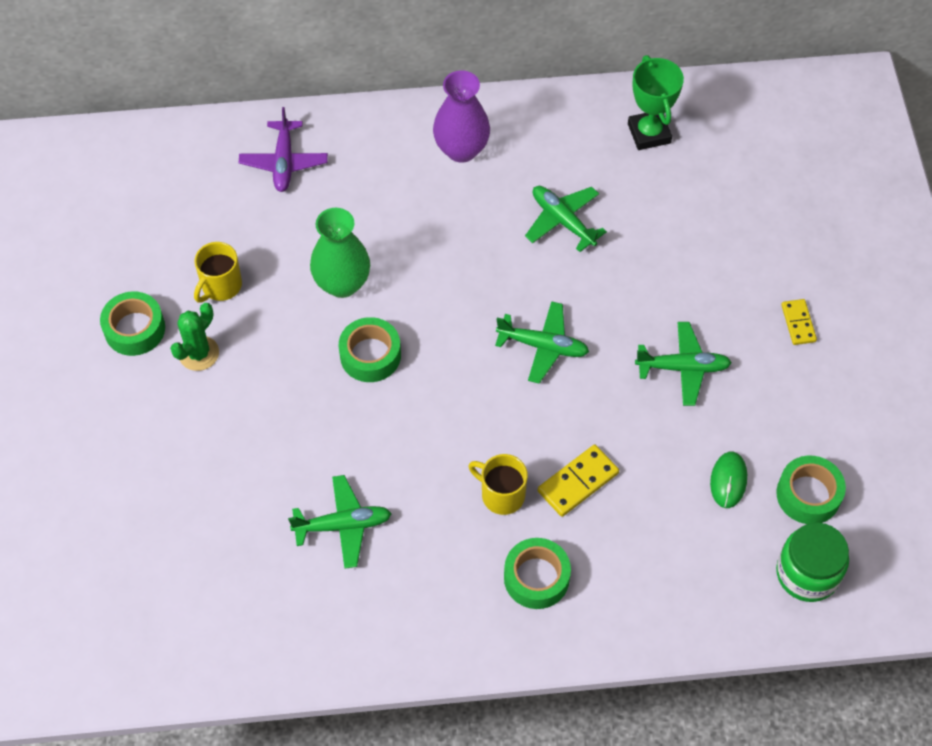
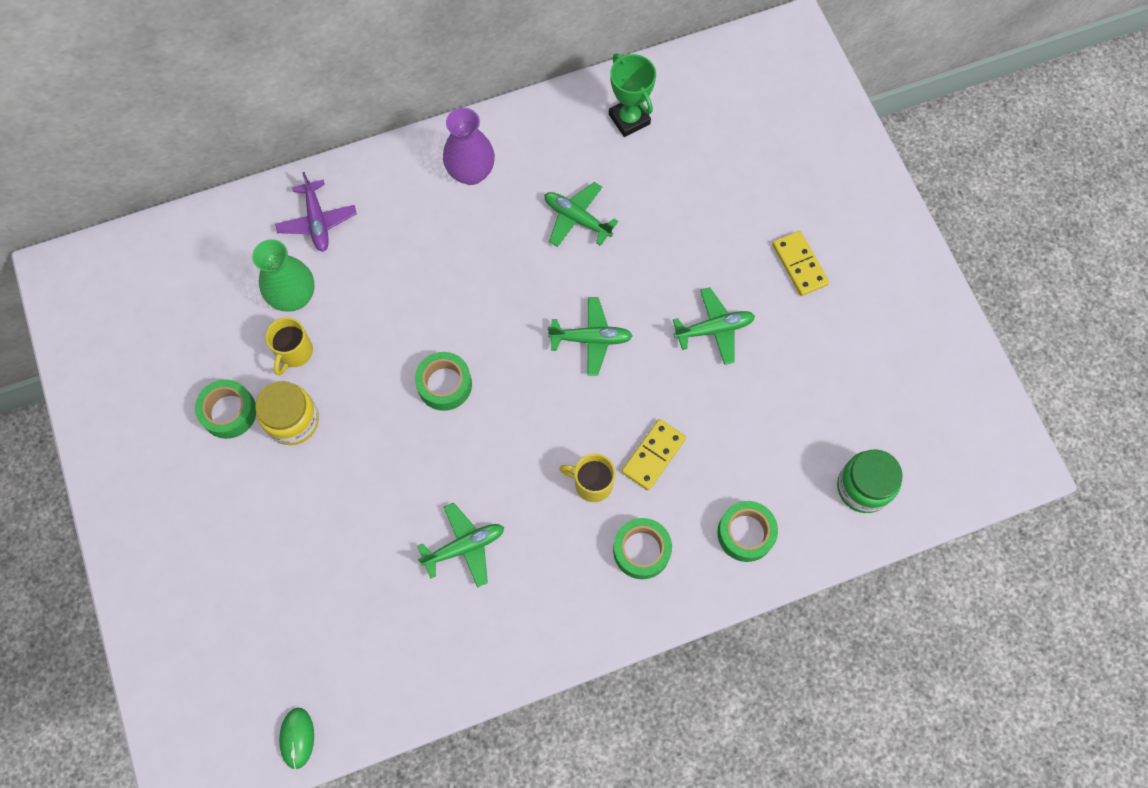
camera: 15 degrees left, 10 degrees up
green cactus [170,303,219,371] -> yellow jar [255,381,319,445]
green vase [310,208,370,298] -> green vase moved to [252,239,315,312]
green mouse [710,452,747,508] -> green mouse moved to [279,708,314,770]
green tape [776,456,846,524] -> green tape moved to [717,501,778,562]
yellow domino [781,299,817,345] -> yellow domino [772,231,829,296], size x1.51

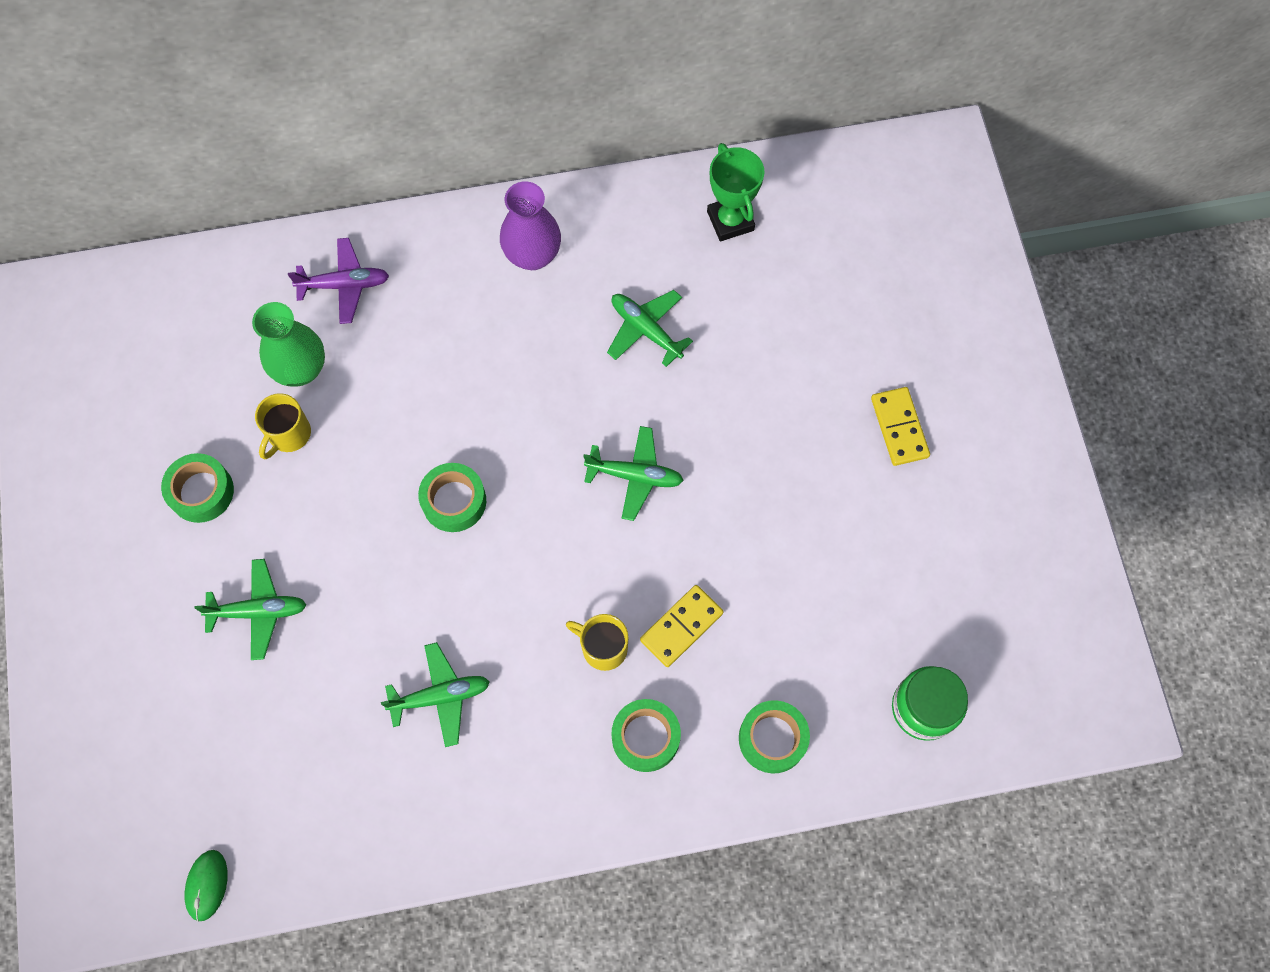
camera: 10 degrees right, 0 degrees up
yellow jar [255,381,319,445] -> none
purple plane [275,172,357,252] -> purple plane turned 90 degrees counterclockwise [288,238,389,324]
green plane [673,287,755,365] -> green plane moved to [195,559,306,660]

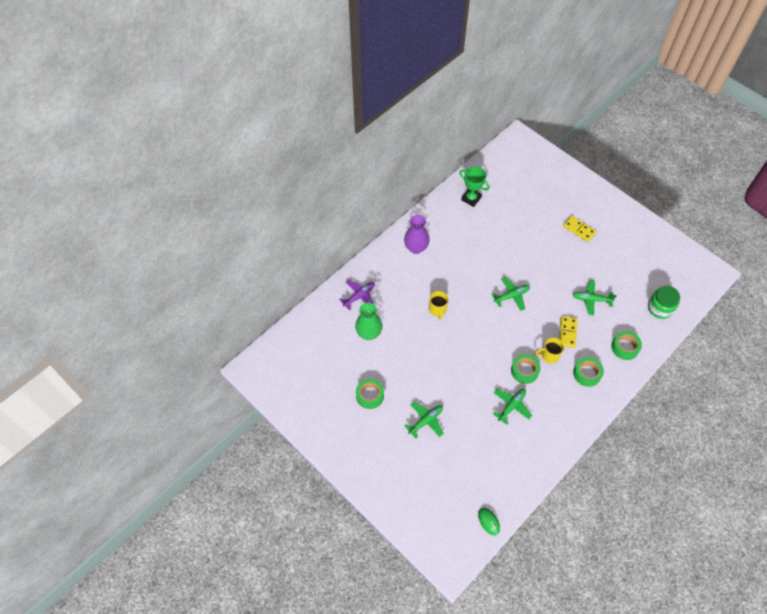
camera: 35 degrees left, 10 degrees down
yellow mug [255,393,311,459] -> yellow mug moved to [429,291,448,320]
green tape [418,463,486,532] -> green tape moved to [511,354,540,384]
green plane [607,290,693,367] -> green plane moved to [573,280,617,316]

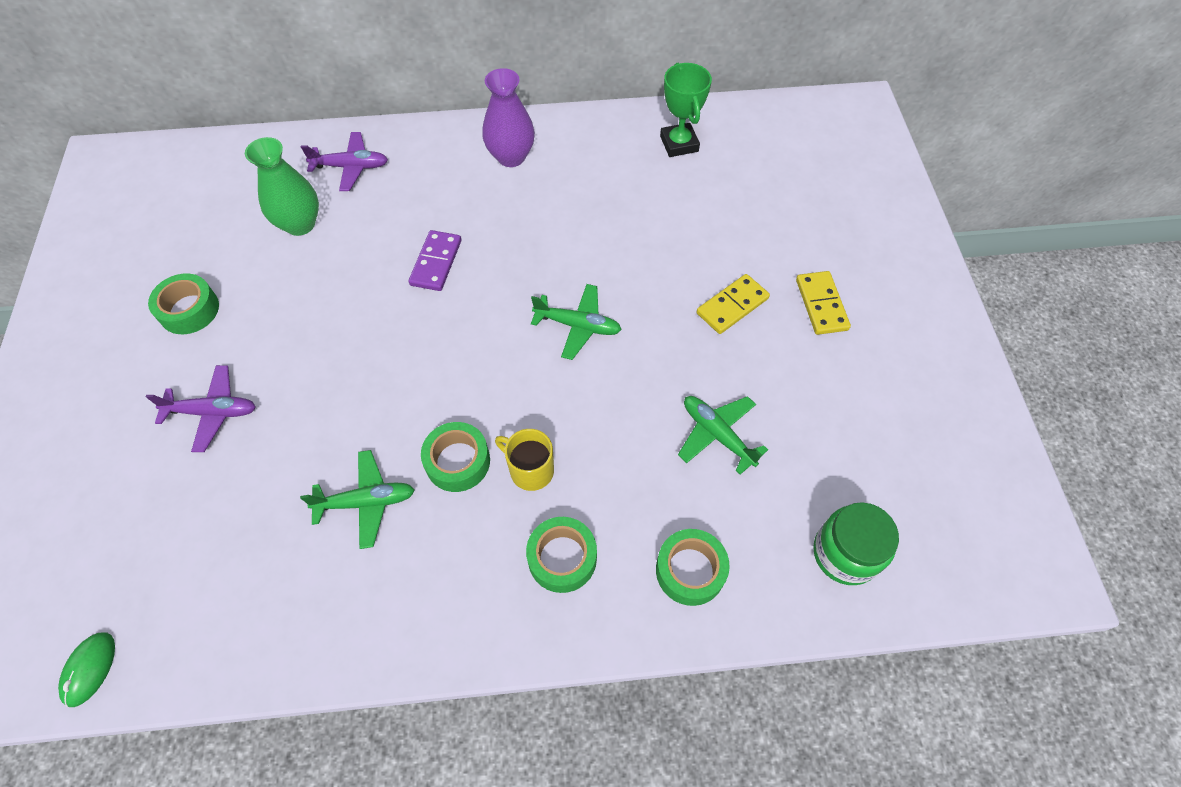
camera: 40 degrees right, 0 degrees up
green plane [404,401,444,438] -> purple plane [146,365,256,452]
yellow mug [429,291,448,320] -> purple domino [409,230,461,291]
yellow domino [559,316,578,348] -> yellow domino moved to [697,274,770,334]

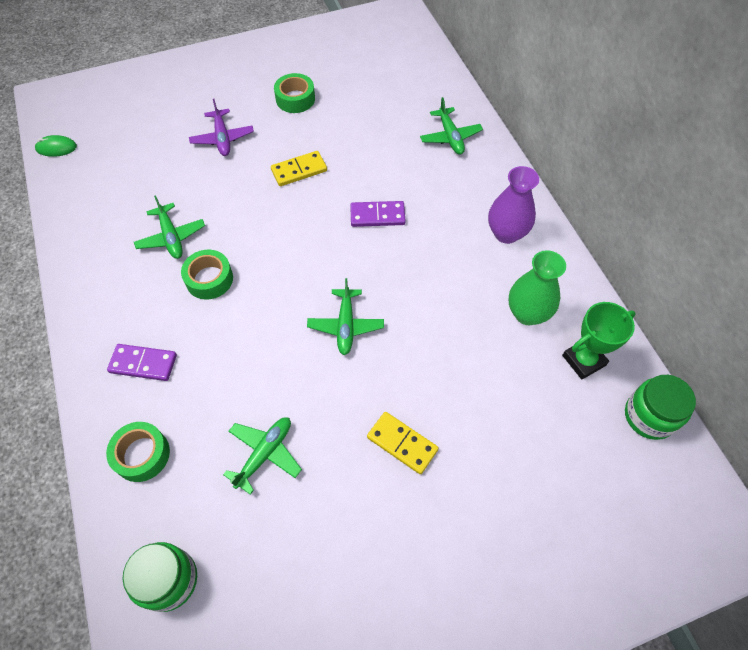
camera: 75 degrees right, 0 degrees up
green vase [245,137,319,236] -> green vase moved to [509,250,566,325]
purple plane [301,132,388,191] -> green plane [420,97,483,155]
yellow mug [495,429,554,491] -> none
green tape [526,517,597,593] -> purple domino [107,344,177,381]
yellow domino [796,271,851,335] -> yellow domino moved to [271,151,327,186]
none -> green jar [625,375,696,440]

